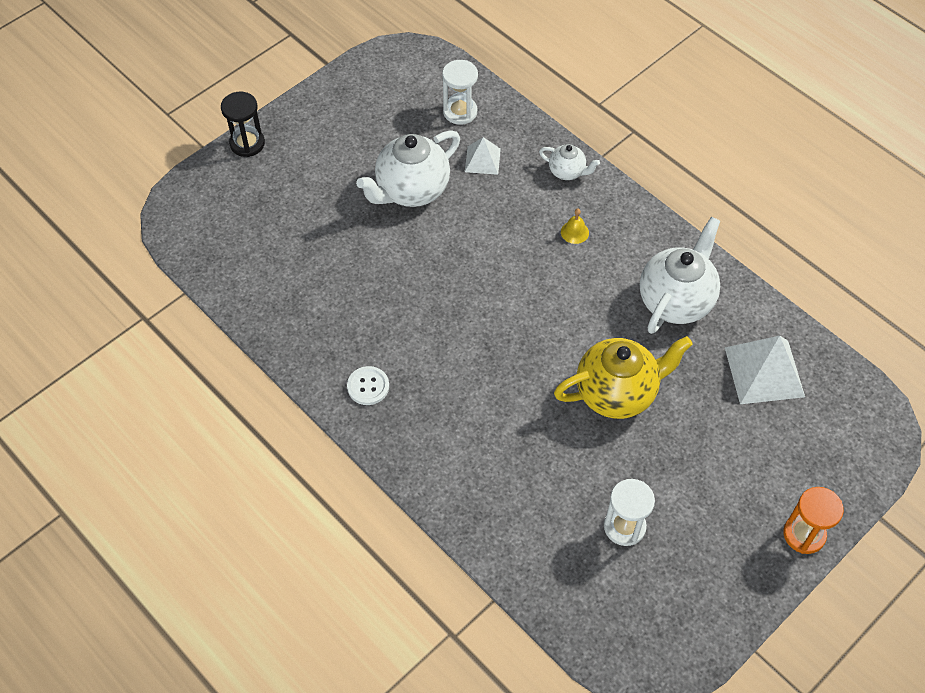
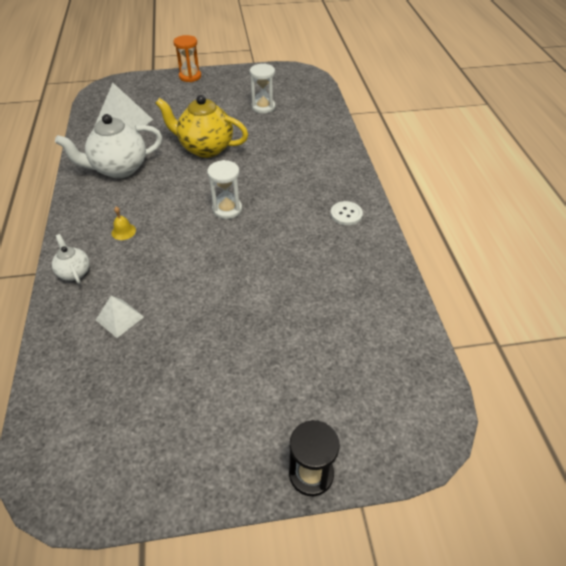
camera: 145 degrees left, 10 degrees down
white teapot [356,130,460,207] -> none
white hourglass [442,60,478,125] -> white hourglass moved to [207,160,242,219]

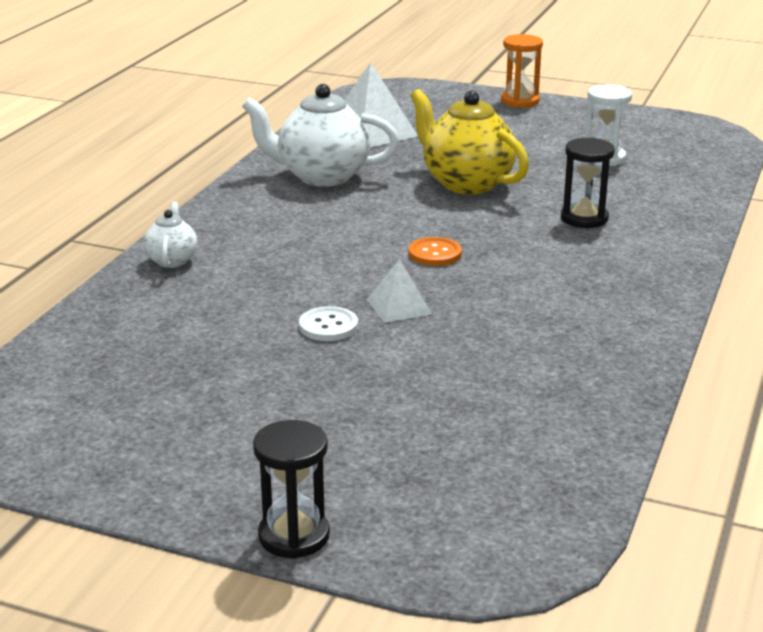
camera: 30 degrees right, 20 degrees down
white pyramid [96,296,144,338] -> white pyramid moved to [367,258,432,323]
yellow bell [111,207,136,240] -> none
white hourglass [207,160,242,219] -> orange button [409,237,462,266]
white button [330,201,363,225] -> white button moved to [299,306,358,341]
none -> black hourglass [561,137,615,228]

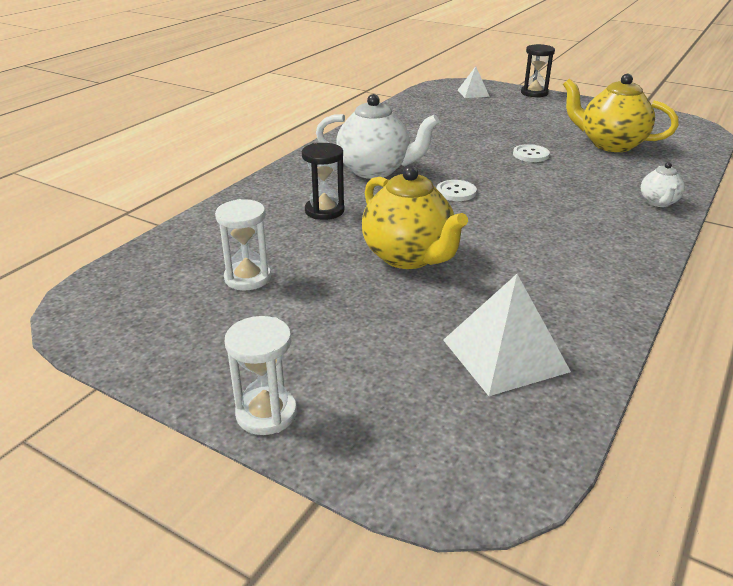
camera: 170 degrees left, 5 degrees up
white teapot [242,84,399,187] -> white teapot moved to [316,94,440,179]
white pyramid [367,258,432,323] -> white pyramid moved to [458,66,490,98]
orange button [409,237,462,266] -> white button [437,180,477,201]
orange hourglass [501,34,543,108] -> white hourglass [225,316,297,435]
none -> yellow teapot [563,74,679,152]

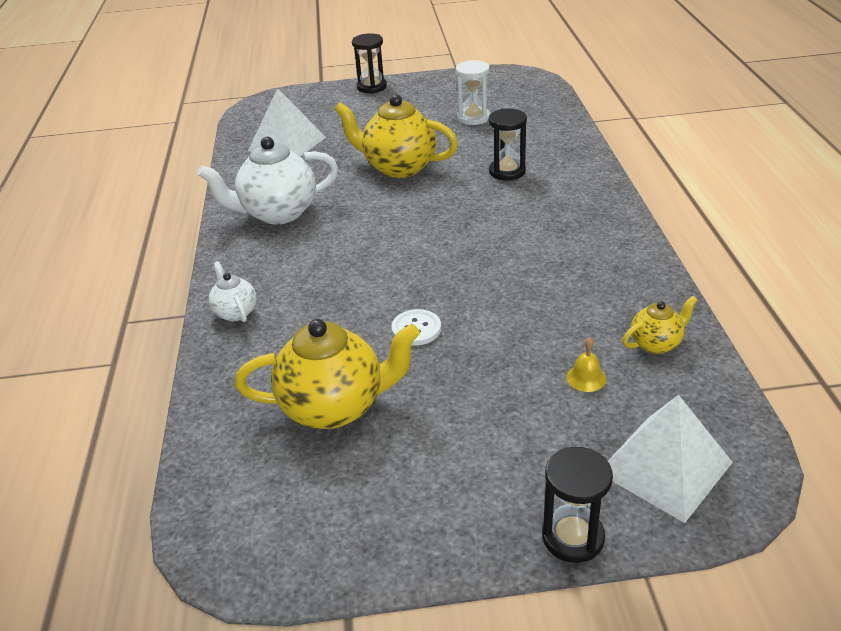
camera: 145 degrees right, 5 degrees up
white hourglass [225,316,297,435] -> black hourglass [352,33,387,93]
white teapot [316,94,440,179] -> white teapot moved to [197,137,338,225]
white button [437,180,477,201] -> none
white pyramid [458,66,490,98] -> white pyramid [608,395,733,523], size x1.77
none -> yellow bell [566,337,606,392]
none -> yellow teapot [623,296,698,354]

